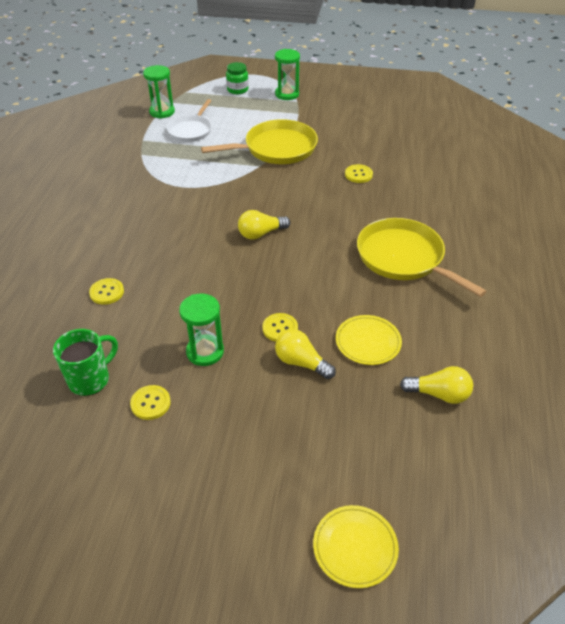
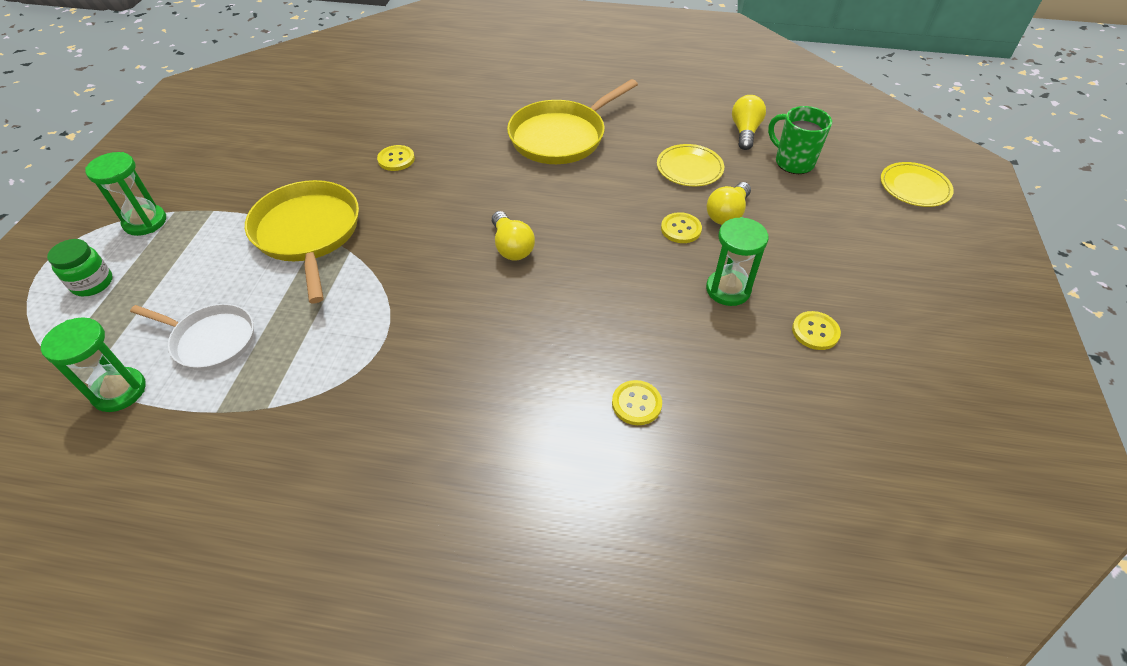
camera: 90 degrees left, 5 degrees up
green mug [53,329,118,396] -> green mug moved to [768,106,832,174]

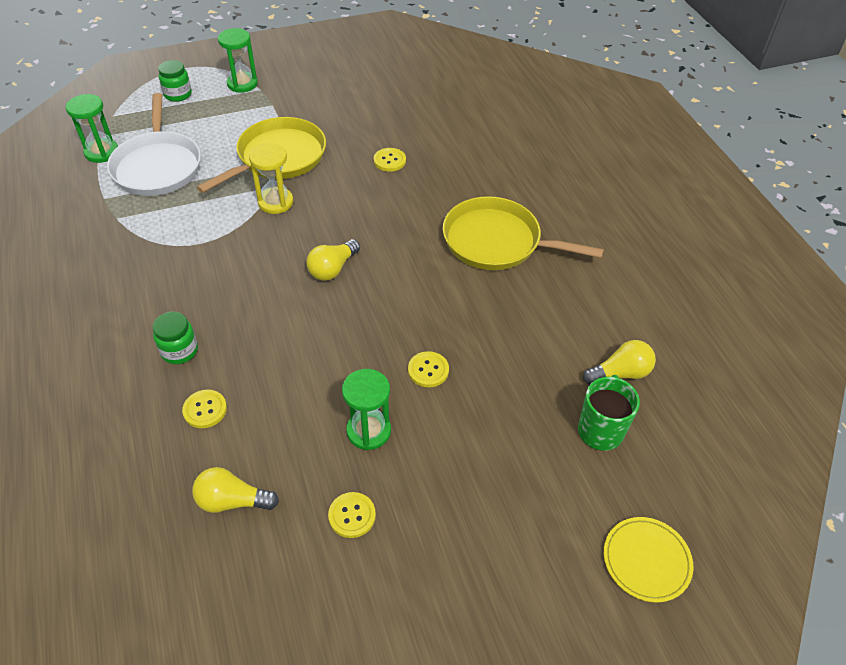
camera: 60 degrees right, 0 degrees up
white pan [130,304,254,371] -> white pan [107,93,201,196], size x1.56
yellow plate [657,144,724,186] -> none
yellow light bulb [707,182,751,225] -> yellow light bulb moved to [192,467,279,513]
none -> green jar [153,312,198,364]
none -> yellow hourglass [249,143,293,214]

